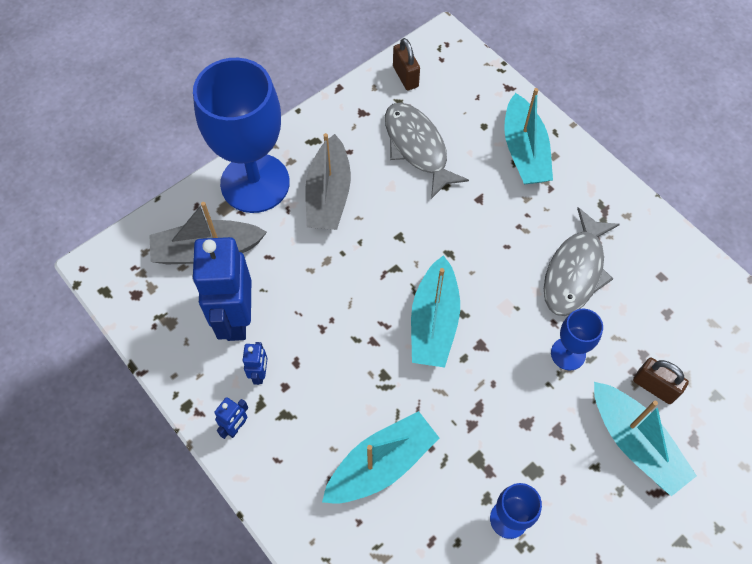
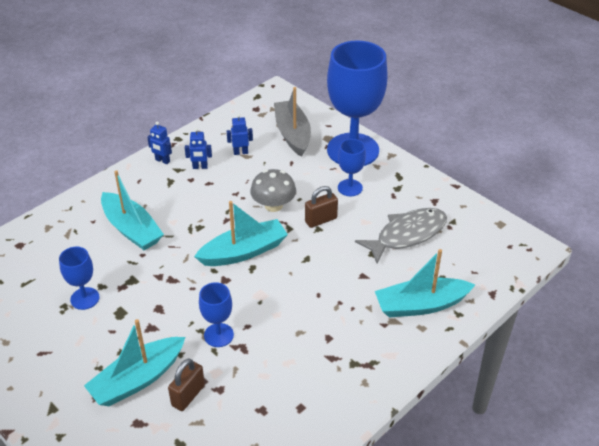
camera: 85 degrees right, 20 degrees down
blue robot [192,237,251,341] -> blue robot [227,114,253,155], size x0.43
grey boat [305,133,351,230] -> blue goblet [338,139,366,196]
brown padlock [393,38,420,90] -> brown padlock moved to [305,186,338,228]
turquoise boat [411,255,460,368] -> turquoise boat turned 150 degrees clockwise [194,201,288,266]
grey fish [544,207,620,316] -> none
none -> grey mushroom [250,169,296,212]

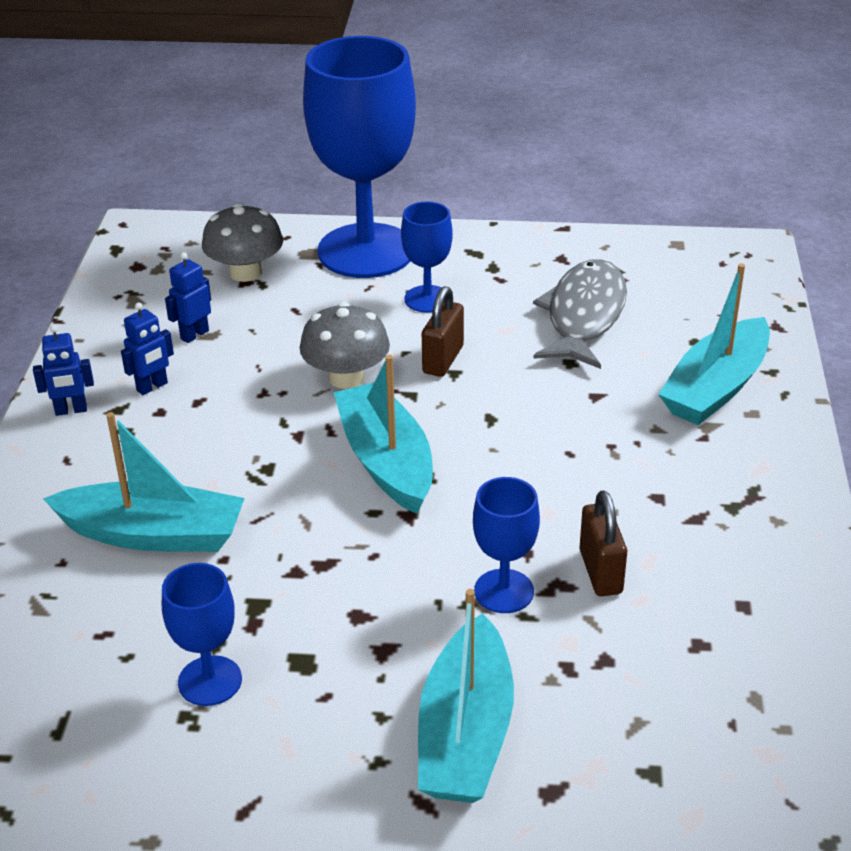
camera: 40 degrees left, 5 degrees down
brown padlock [168,358,205,411] -> brown padlock moved to [579,490,627,596]
turquoise boat [194,201,288,266] -> turquoise boat turned 45 degrees counterclockwise [333,355,433,514]
grey boat [274,87,311,157] -> grey mushroom [202,203,283,282]

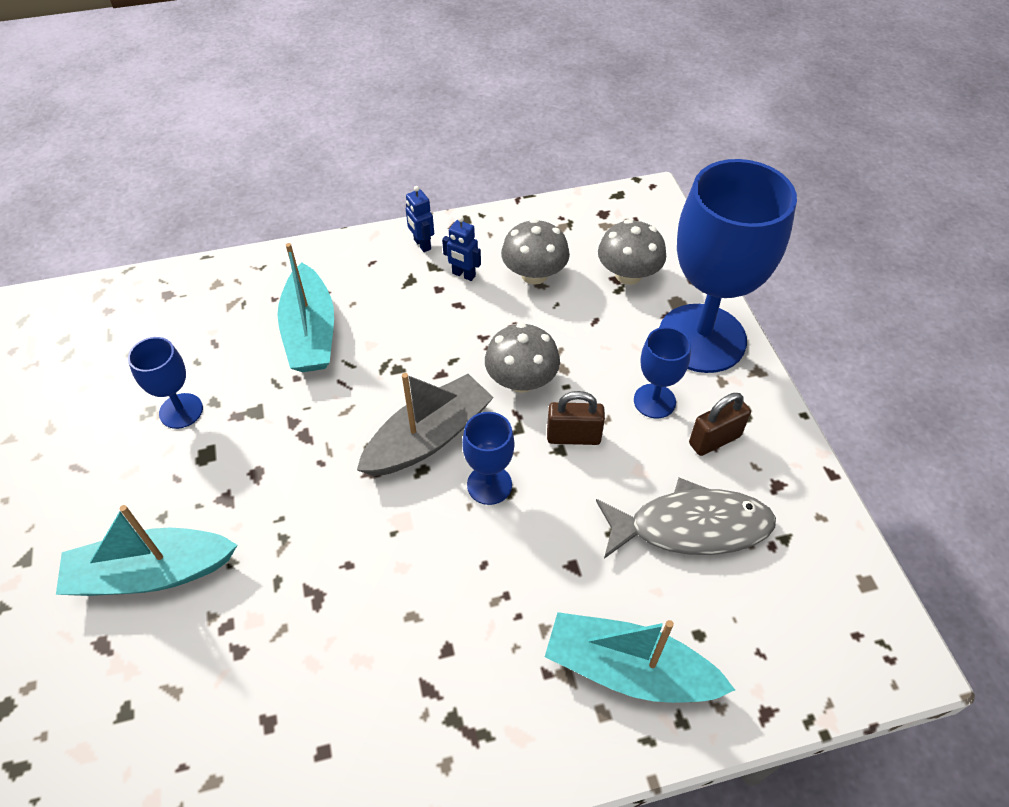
camera: 70 degrees right, 15 degrees up
blue robot [165,252,211,343] -> grey mushroom [501,219,570,285]
turquoise boat [333,355,433,514] -> grey boat [357,373,494,476]
blue goblet [473,477,540,613] -> blue goblet moved to [462,412,514,505]
brown padlock [579,490,627,596] -> brown padlock moved to [689,393,751,456]

